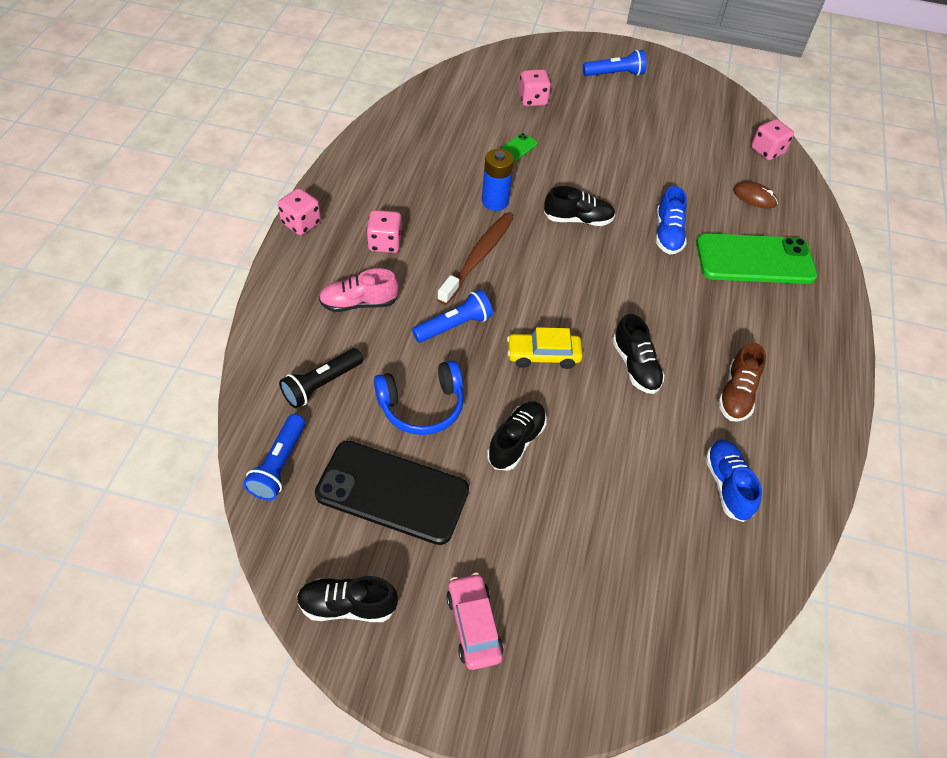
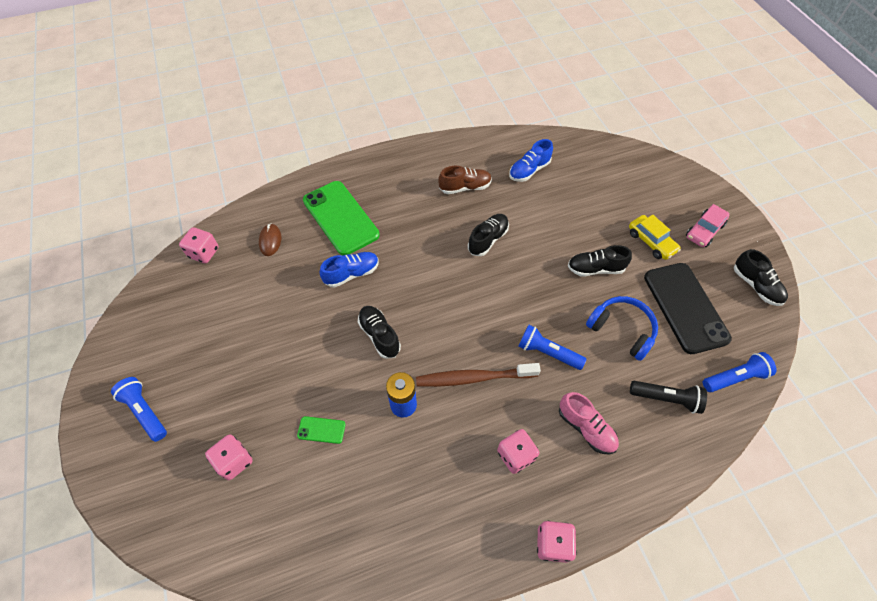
camera: 120 degrees left, 5 degrees up
yellow car [507,327,583,369] -> yellow car moved to [629,215,681,260]

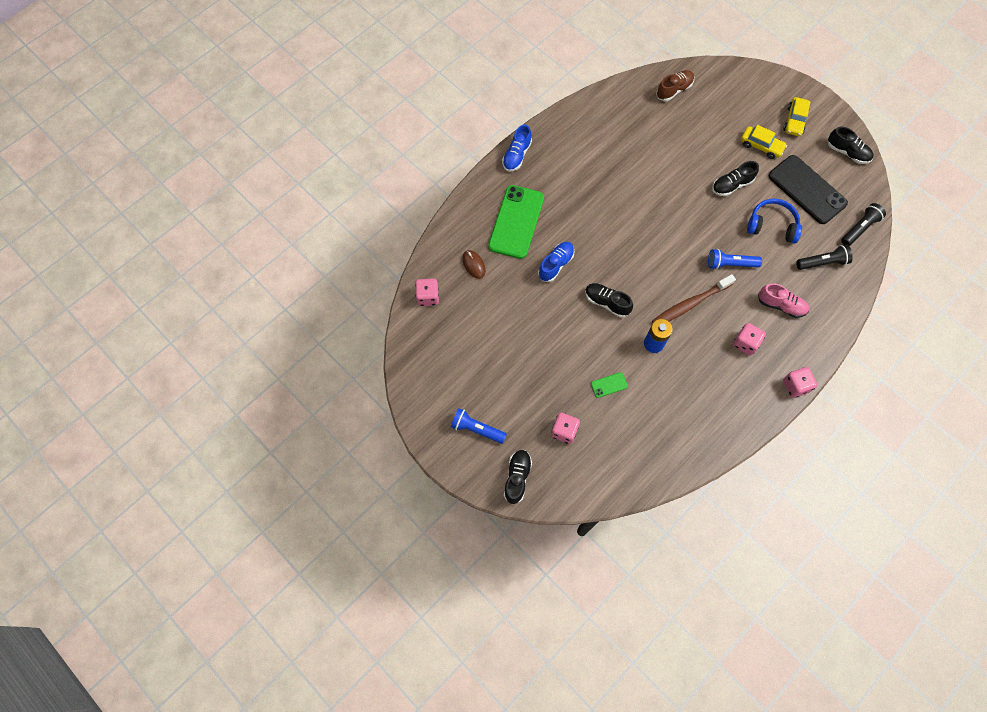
camera: 25 degrees left, 10 degrees up
green phone [303,181,380,255] -> green phone turned 75 degrees clockwise [488,185,544,259]
brown shoe [438,166,492,194] -> brown shoe moved to [656,70,694,101]
black shoe [468,214,509,256] -> black shoe moved to [504,450,532,504]
blue shoe [509,139,553,182] -> blue shoe moved to [502,124,532,172]
pink car [686,204,729,247] -> yellow car [783,97,811,136]
blue flashlight [703,352,777,392] -> black flashlight [841,203,886,246]

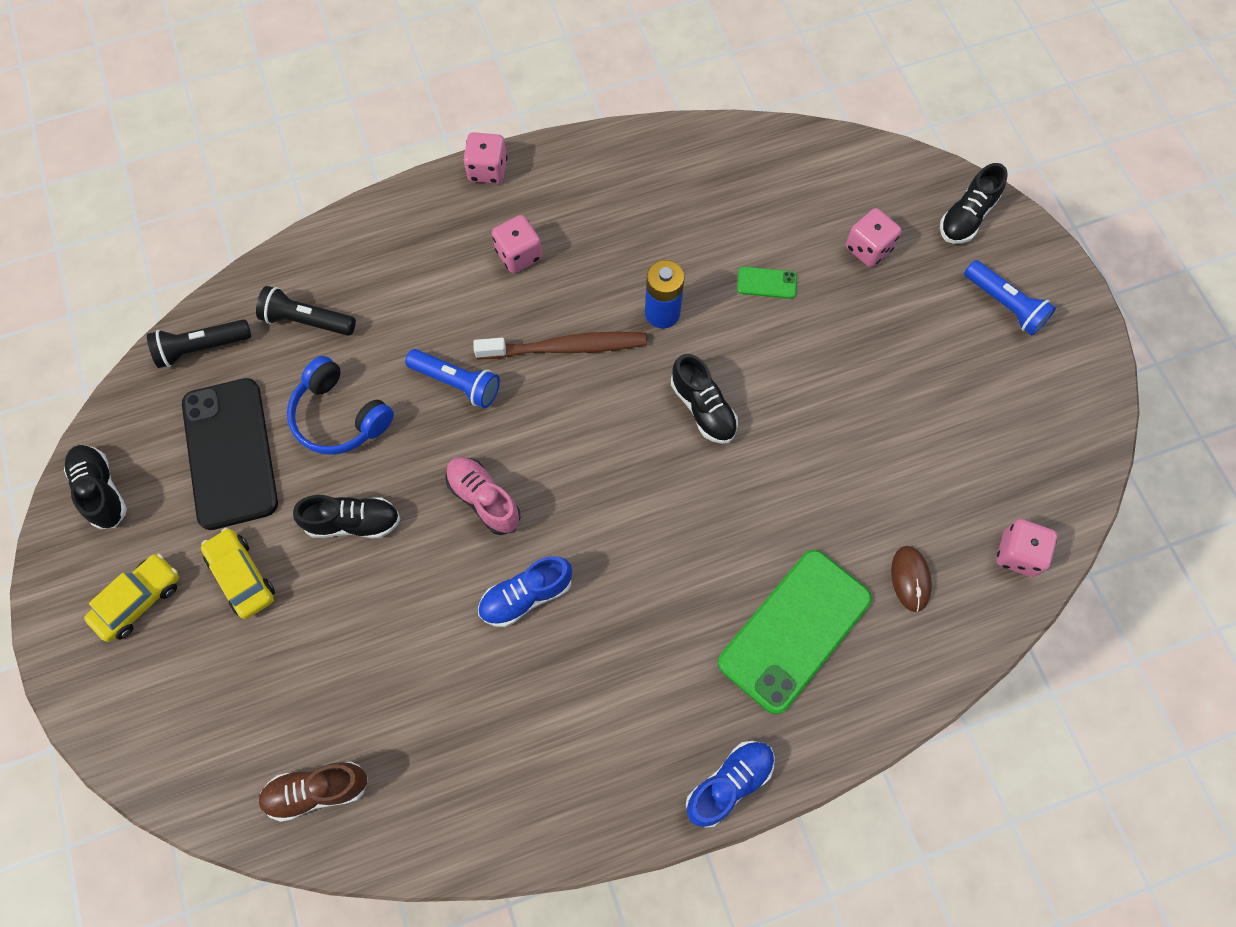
camera: 155 degrees left, 0 degrees up
blue shoe [538,242,575,282] -> blue shoe moved to [478,556,572,627]
pink shoe [758,283,809,318] -> pink shoe moved to [445,457,521,535]

